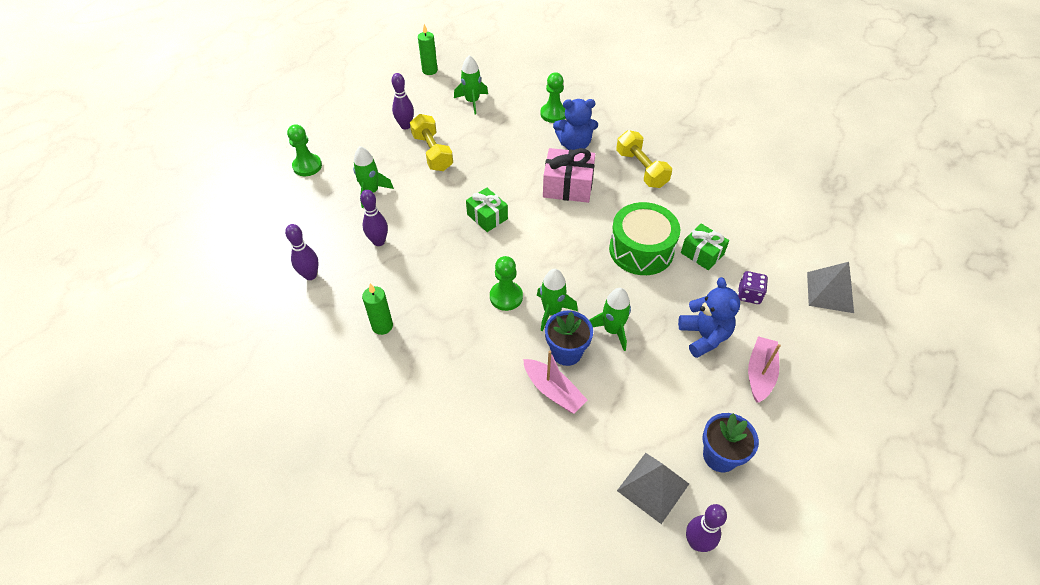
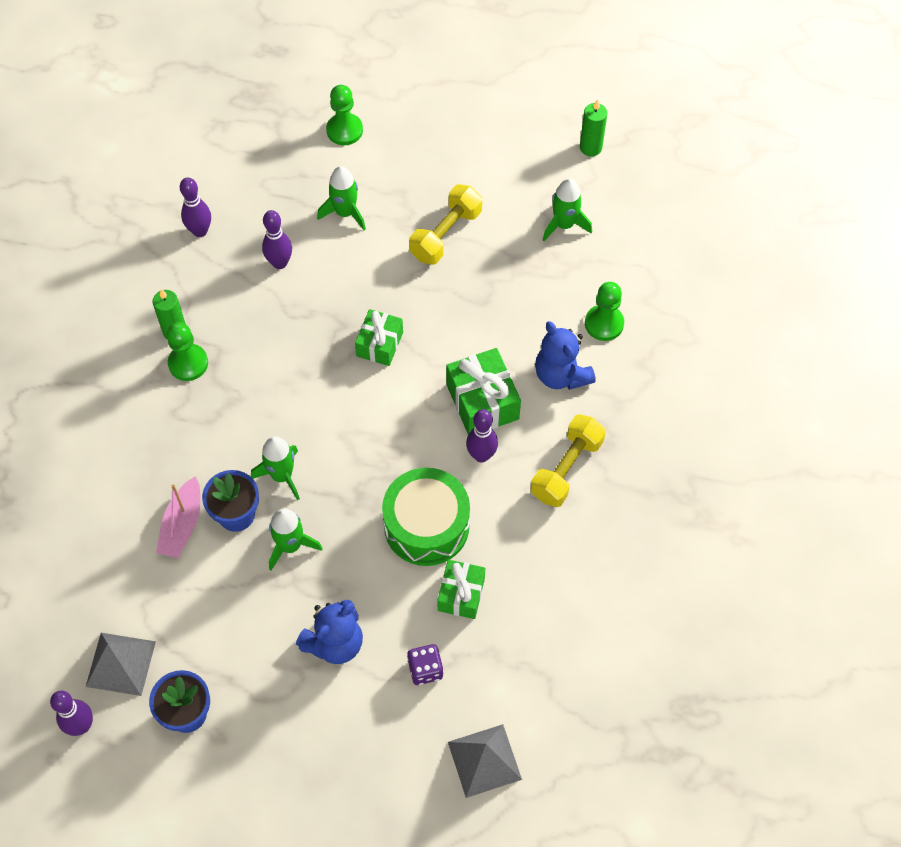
camera: 60 degrees right, 10 degrees up
purple bowling pin [392,73,414,129] -> purple bowling pin moved to [466,409,498,462]
green pawn [490,256,523,311] -> green pawn moved to [167,322,208,381]
pink gift [543,148,595,203] -> green gift [446,348,521,434]
pink boat [748,336,781,403] -> none

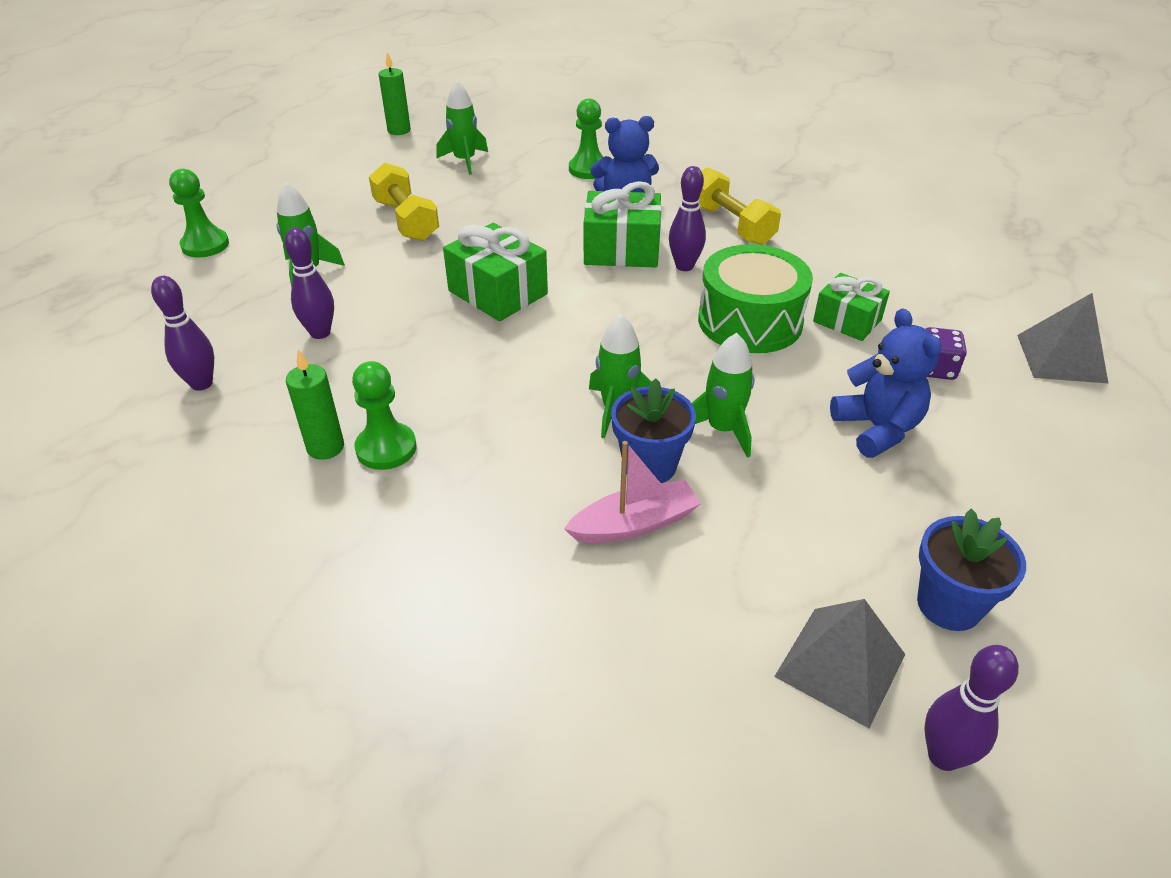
camera: 65 degrees left, 20 degrees down
pink boat [156,476,201,558] -> pink boat turned 60 degrees counterclockwise [564,441,701,543]
green gift [355,309,403,366] -> green gift [443,223,548,321], size x1.50

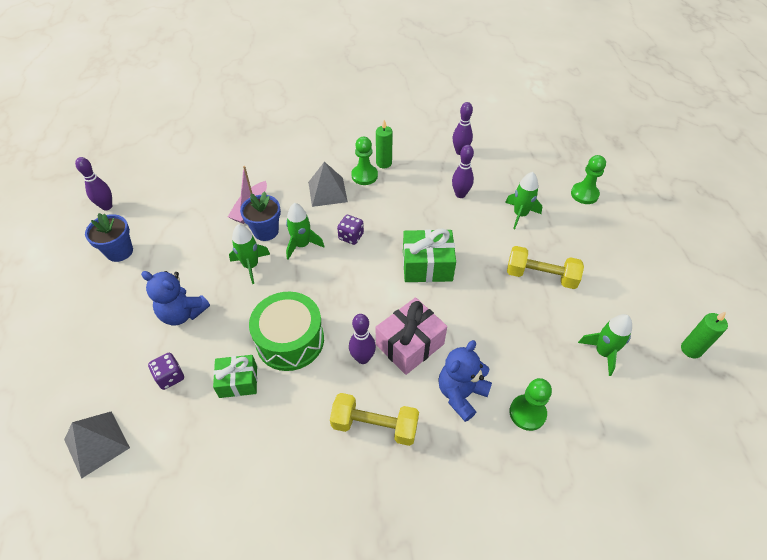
camera: 135 degrees right, 10 degrees up
green gift [584,181,662,268] -> pink gift [376,297,447,375]
grey pyramid [774,599,906,728] -> grey pyramid moved to [308,162,348,207]
none -> purple dice [337,215,364,245]

